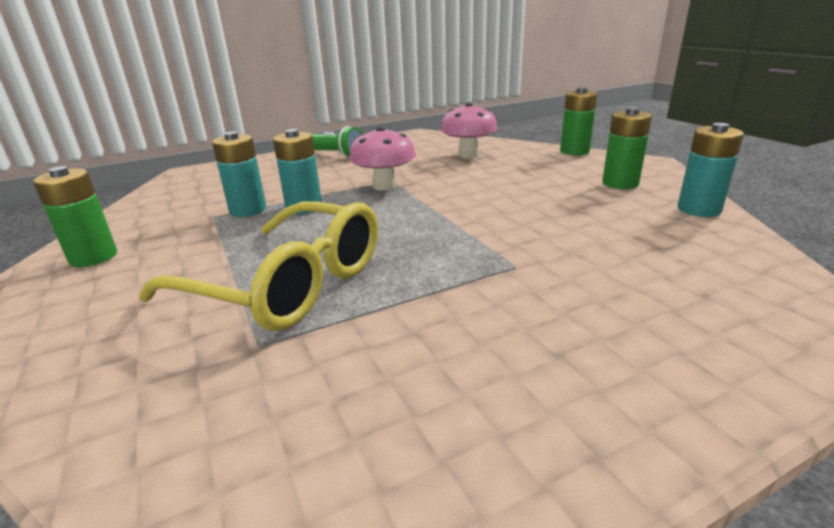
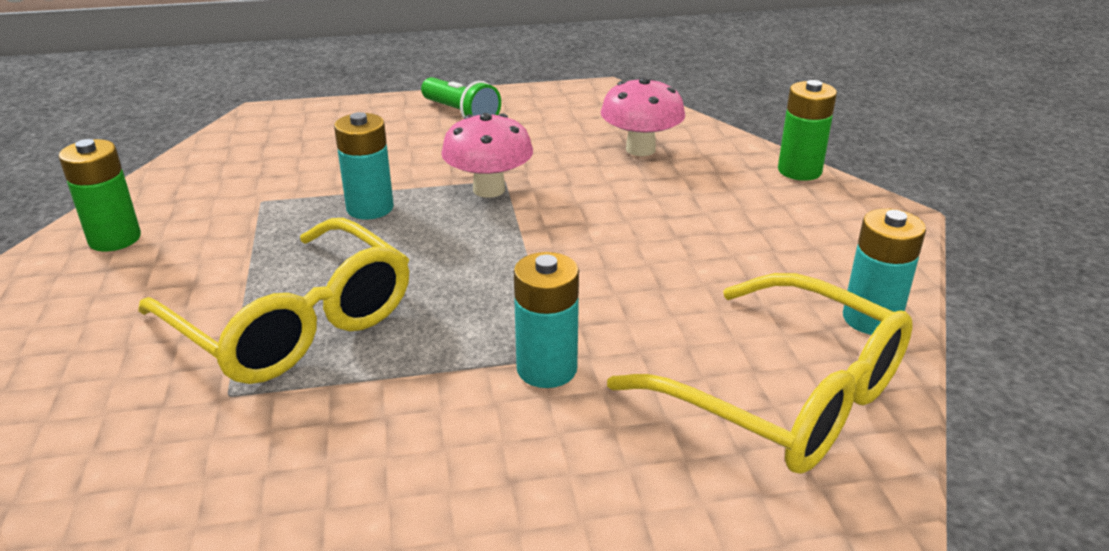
camera: 15 degrees right, 5 degrees up
turquoise battery [212,131,266,217] -> turquoise battery moved to [514,252,579,388]
green battery [602,107,652,189] -> none
none -> yellow glasses [607,273,913,474]

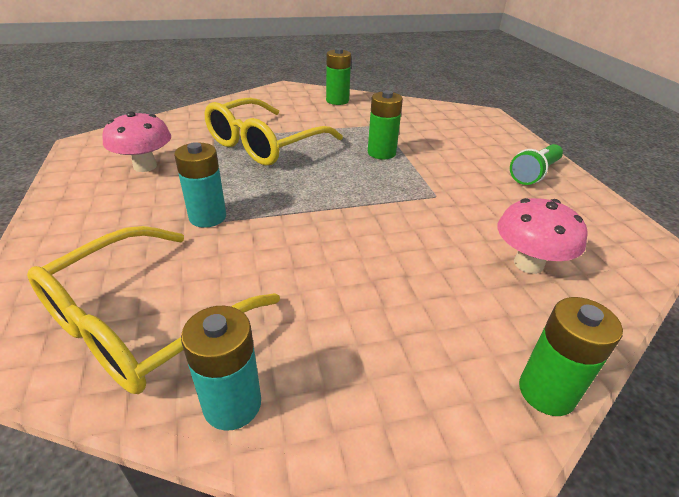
camera: 85 degrees right, 5 degrees up
turquoise battery [334,112,394,219] -> green battery [368,90,403,159]
pink mushroom [441,113,533,198] -> pink mushroom moved to [102,111,171,172]

